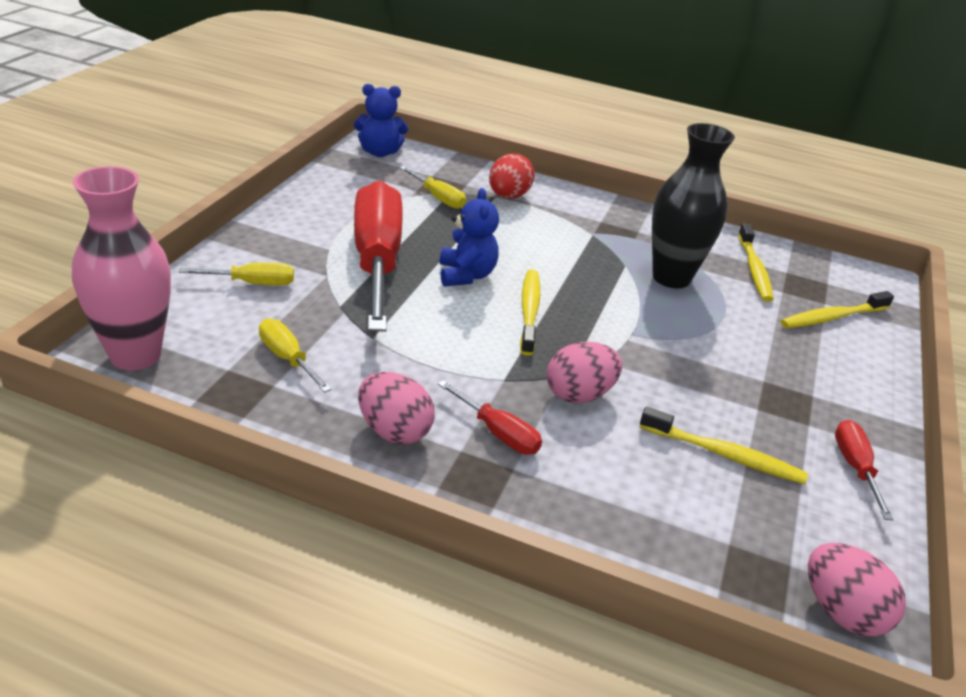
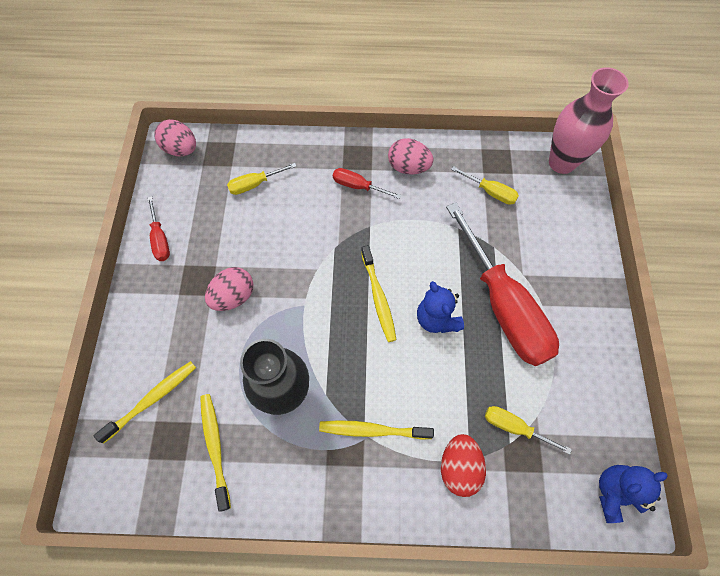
camera: 165 degrees right, 30 degrees up
yellow screwdriver [179,263,294,286] -> yellow screwdriver moved to [227,163,297,195]
pink egg [547,342,622,403] -> pink egg moved to [205,267,254,311]
yellow toothbrush [640,407,808,484] -> yellow toothbrush moved to [319,420,434,440]

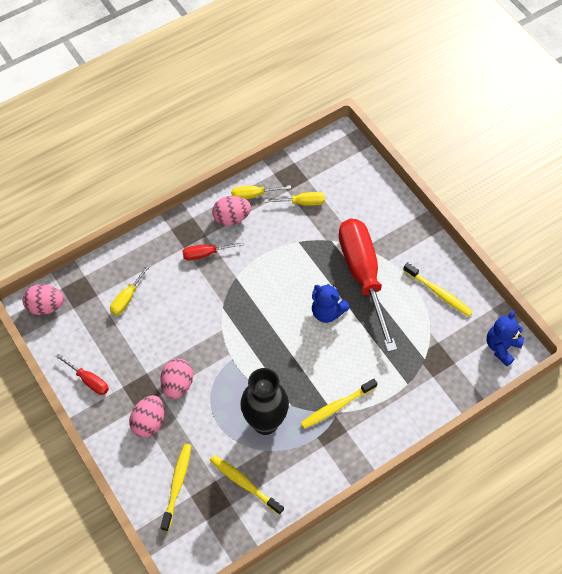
camera: 35 degrees left, 5 degrees down
yellow toothbrush [361,245,397,342] -> yellow toothbrush moved to [403,262,473,317]
red egg [441,434,486,497] -> none
red screwdriver [446,203,559,366] -> red screwdriver turned 135 degrees counterclockwise [339,219,397,352]
yellow screwdriver [485,406,572,455] -> yellow screwdriver moved to [231,185,291,199]
pink vase [549,67,629,174] -> none
none -> pink egg [129,395,164,438]

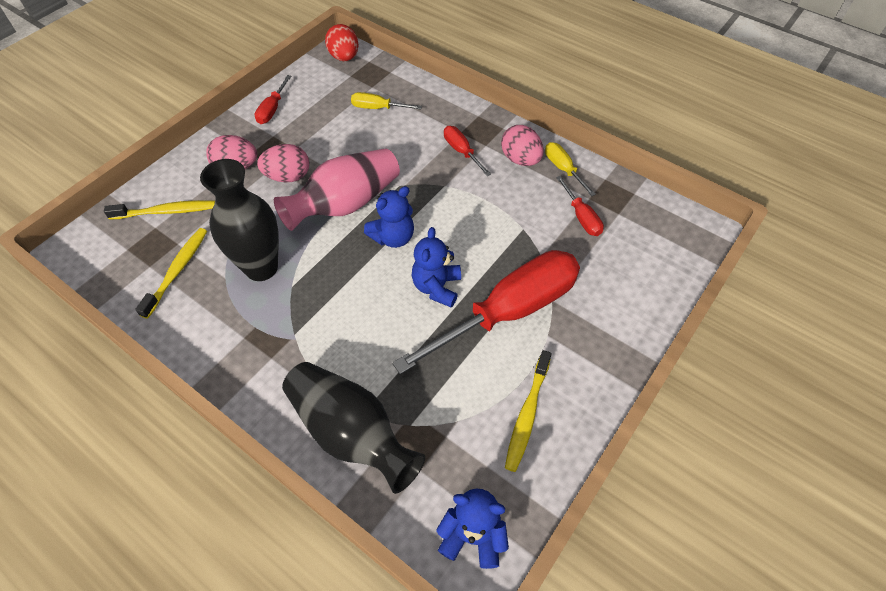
camera: 70 degrees right, 5 degrees down
pink egg [22,284,64,315] -> red egg [325,24,359,61]
yellow screwdriver [264,192,325,206] -> red screwdriver [556,176,604,236]
yellow toothbrush [301,379,378,429] -> none
none -> pink vase [274,148,400,231]
none -> black vase [282,362,425,494]
none -> blue teddy bear [364,186,414,248]

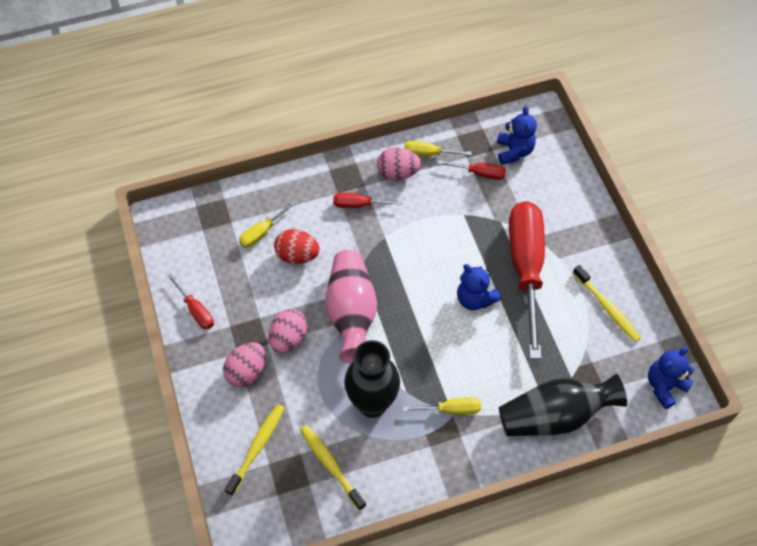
camera: 55 degrees left, 5 degrees up
red egg [325,24,359,61] -> red egg moved to [274,229,320,264]
blue teddy bear [364,186,414,248] -> blue teddy bear moved to [497,106,537,165]
none -> yellow screwdriver [403,397,481,415]

